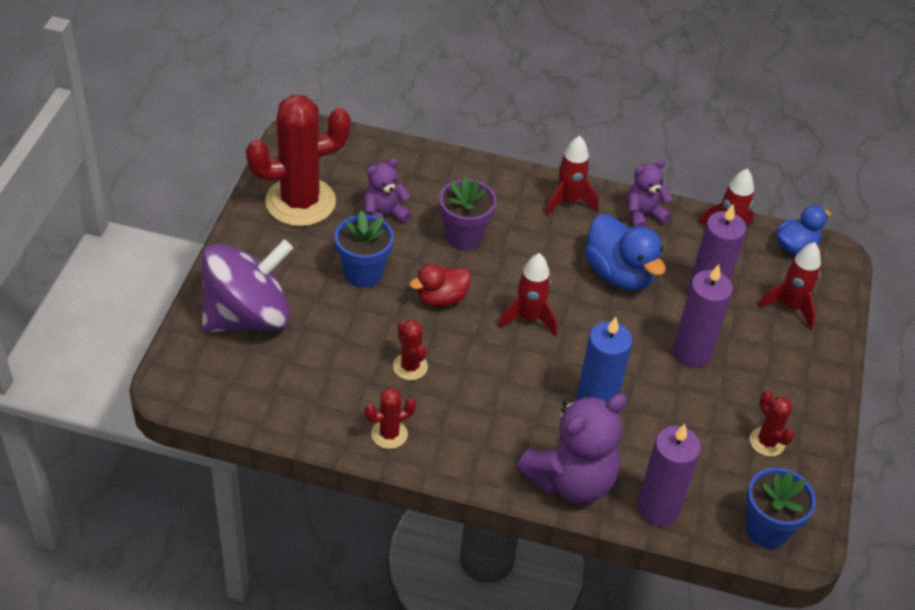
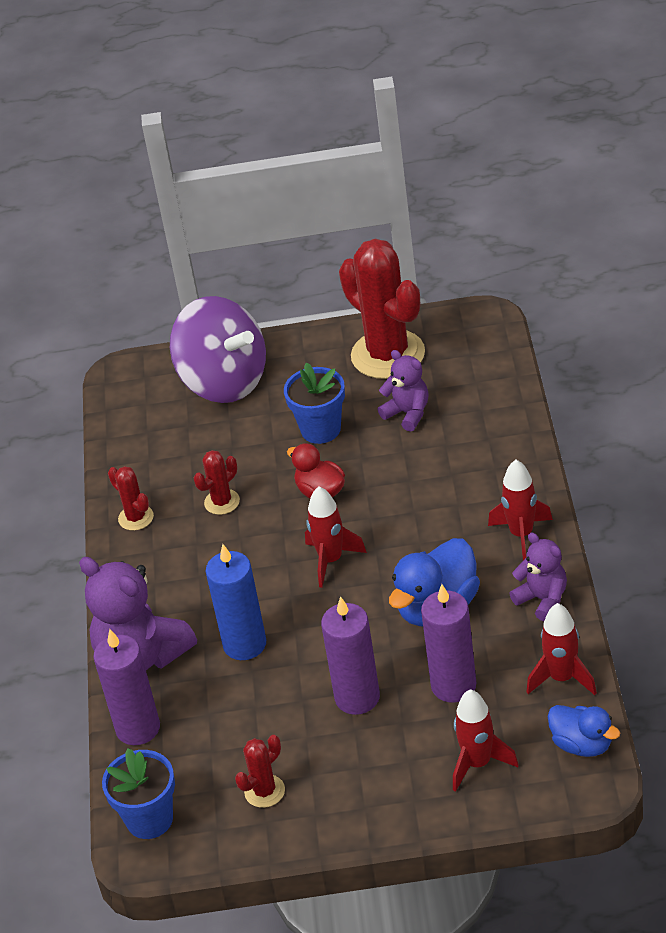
camera: 80 degrees right, 5 degrees down
purple flower pot [439,176,496,250] -> none

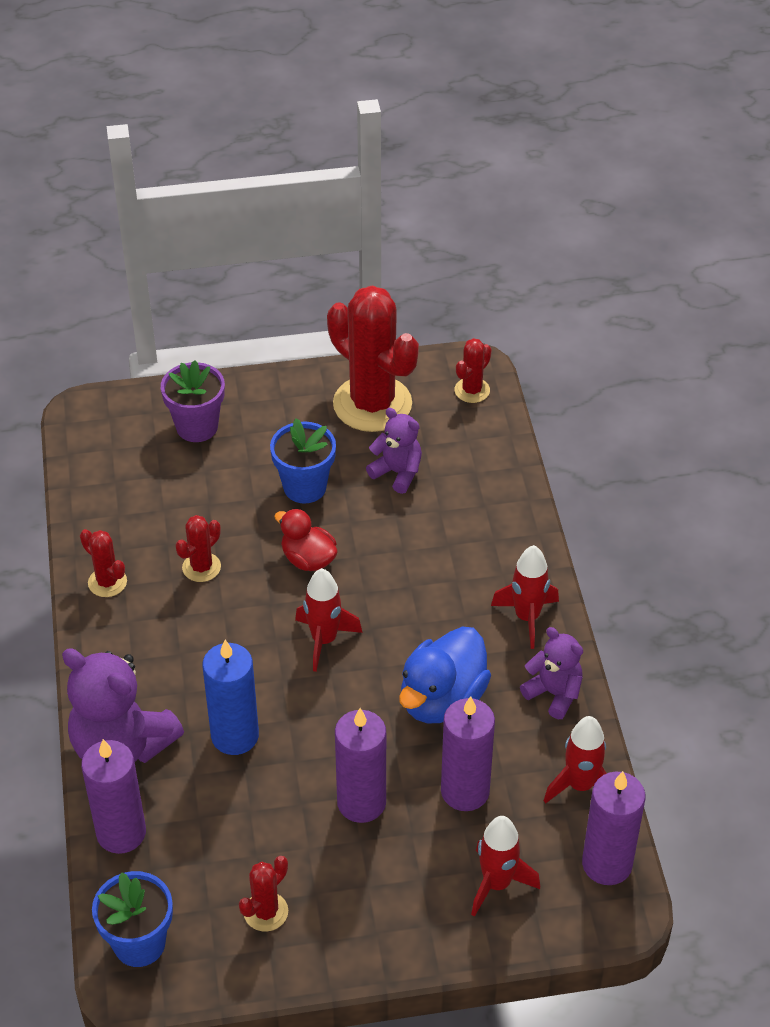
camera: 10 degrees left, 5 degrees up
purple spinning top [170,296,266,403] -> purple flower pot [161,360,225,442]
blue duck [548,705,620,757] -> purple candle [582,771,645,885]
none -> red cactus [454,338,492,403]

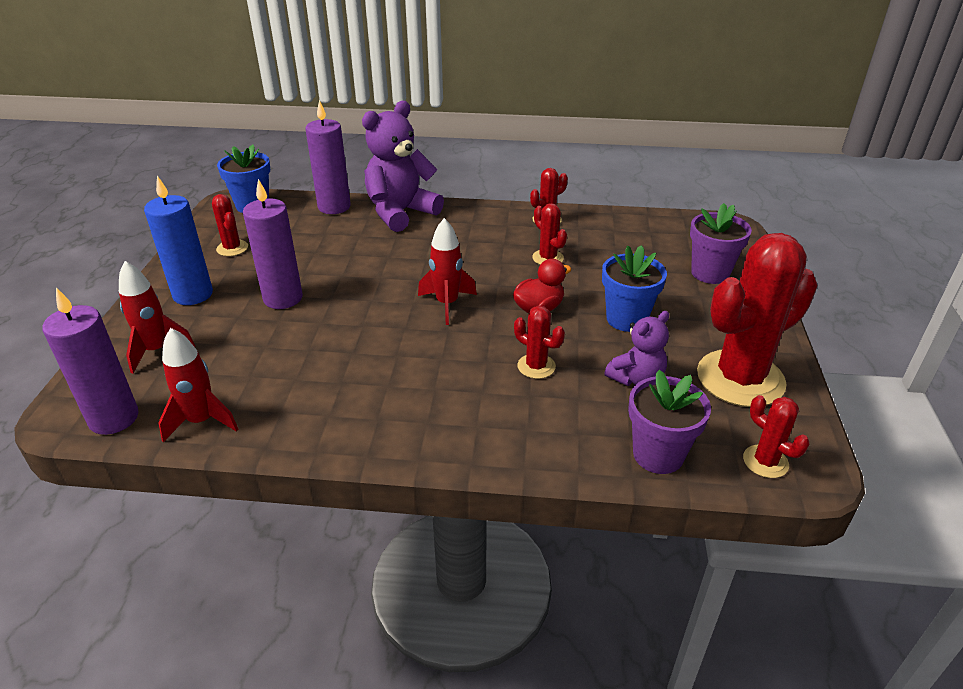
camera: 105 degrees right, 10 degrees down
blue candle [202,640,259,755] -> blue candle moved to [144,176,213,305]
blue duck [399,626,491,723] -> none
purple candle [441,696,495,811] -> none
red rocket [491,545,559,649] -> none
purple teddy bear [520,627,583,719] -> none
none -> red cactus [514,306,565,379]
none -> purple flower pot [628,370,711,474]

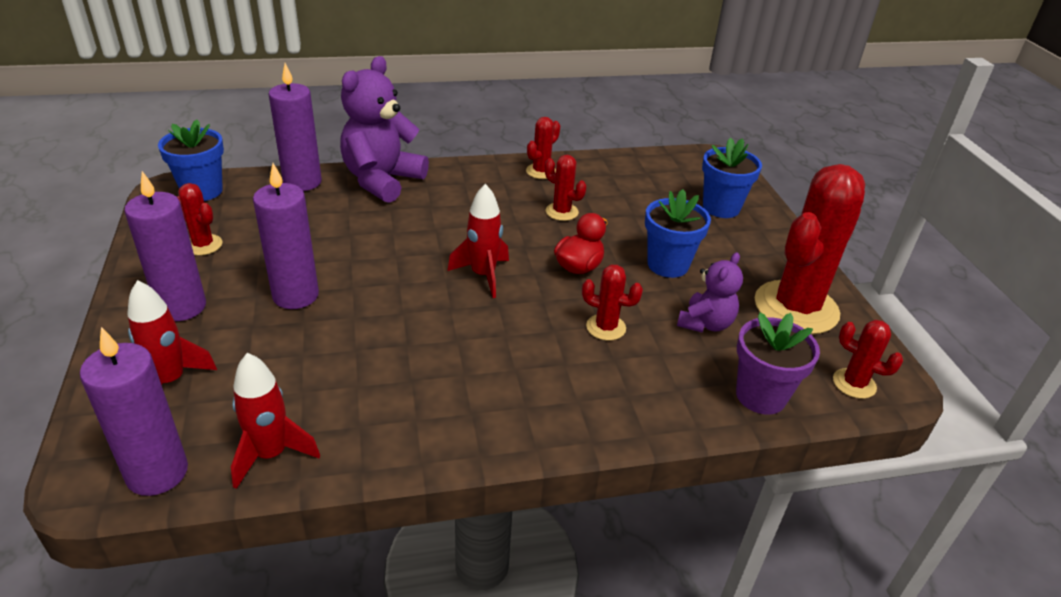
camera: 20 degrees left, 0 degrees up
blue candle [144,176,213,305] -> purple candle [124,171,206,321]
purple flower pot [690,203,752,284] -> blue flower pot [702,137,762,218]

